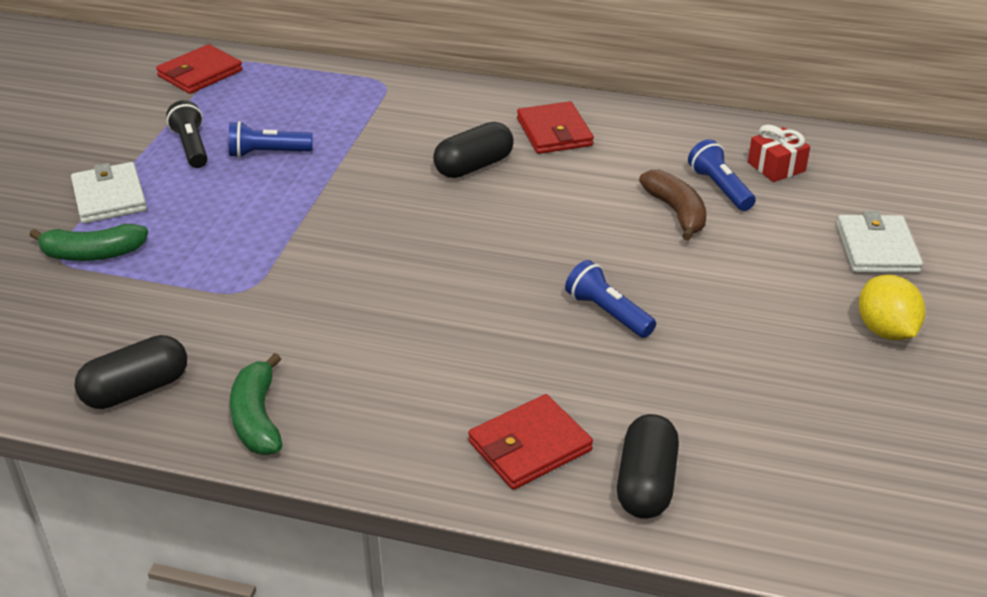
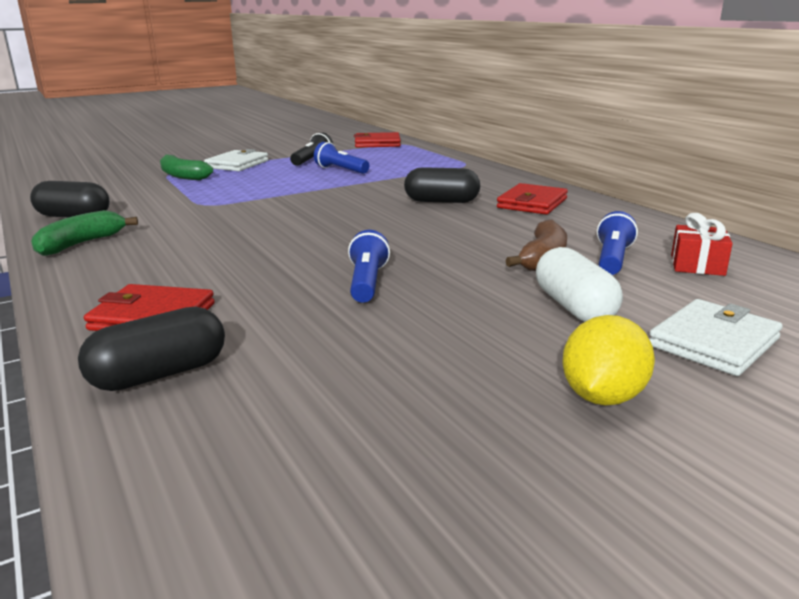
camera: 45 degrees right, 15 degrees down
none -> white capsule [536,247,623,322]

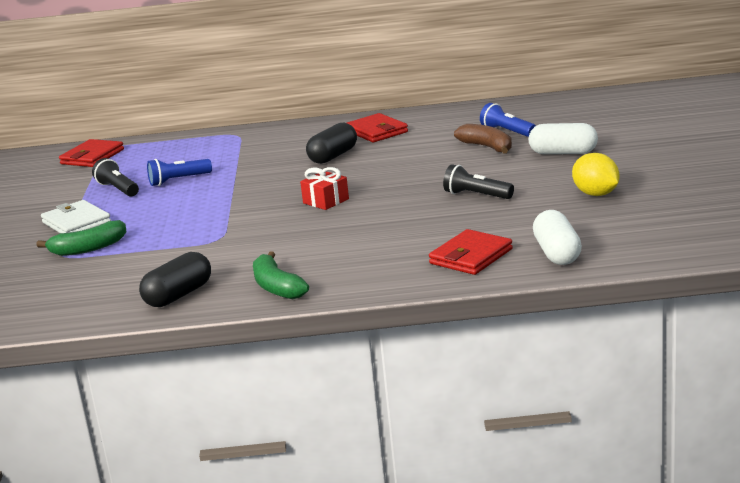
camera: 60 degrees left, 0 degrees up
black capsule [78,307,225,391] -> white capsule [533,210,582,265]
blue flashlight [348,230,390,303] -> black flashlight [443,164,514,199]
yellow lemon [562,315,655,405] -> yellow lemon moved to [572,153,619,196]
white wallet [649,299,783,376] -> none
red gift [671,213,733,276] -> red gift moved to [300,167,349,210]

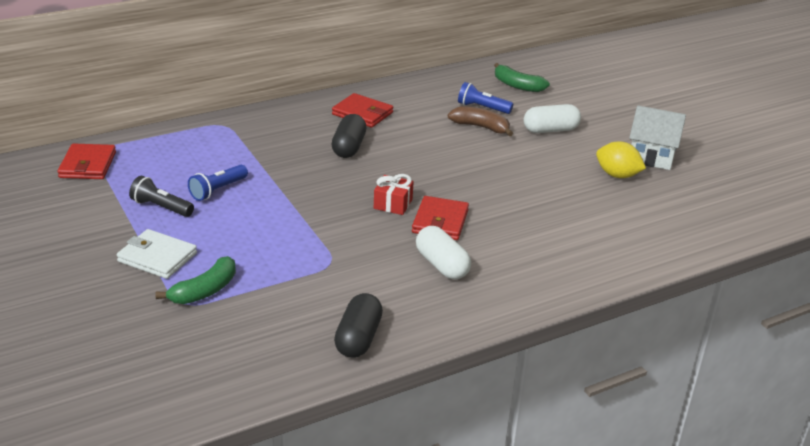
camera: 30 degrees left, 10 degrees up
green banana [253,251,309,299] -> green banana moved to [494,63,550,92]
red wallet [429,229,513,275] -> red wallet moved to [412,196,469,240]
black flashlight [443,164,514,199] -> none
white capsule [533,210,582,265] -> white capsule moved to [416,226,471,280]
none -> white house [629,105,686,170]

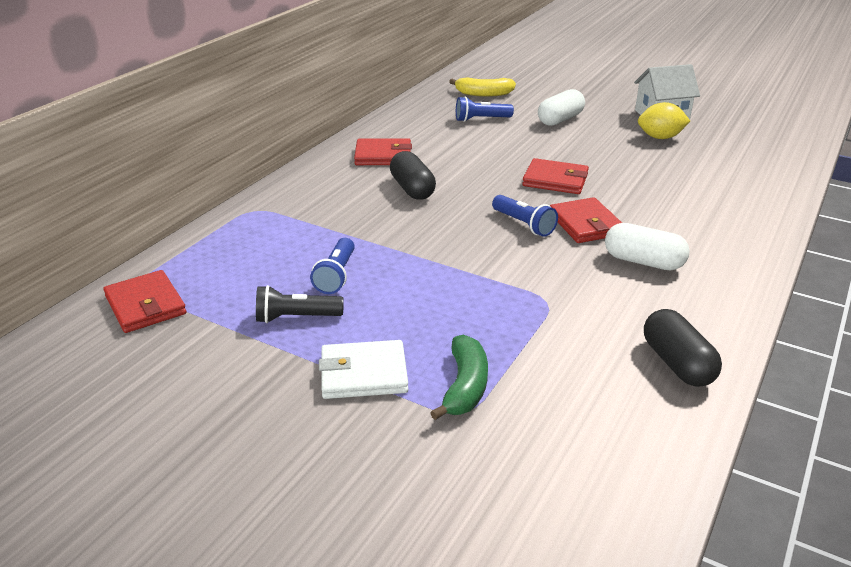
camera: 30 degrees left, 0 degrees up
red gift [374,174,414,215] -> blue flashlight [492,195,558,237]
brown banana [448,107,513,136] -> none
green banana [494,63,550,92] -> yellow banana [449,77,516,97]
none -> red wallet [522,158,589,194]

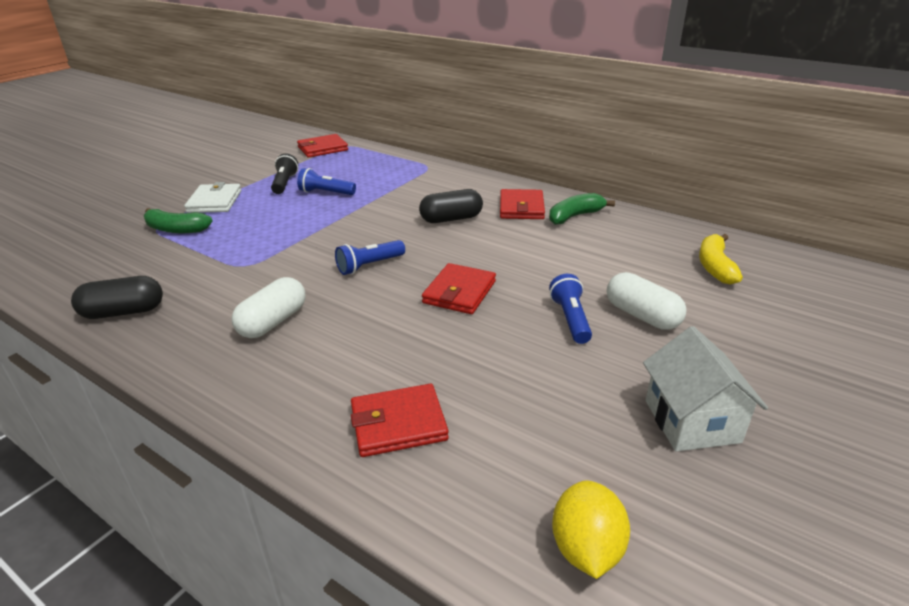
camera: 95 degrees right, 0 degrees up
blue flashlight [456,96,514,122] -> blue flashlight moved to [549,274,592,344]
red wallet [550,197,622,243] -> red wallet moved to [351,384,449,457]
yellow lemon [638,102,690,139] -> yellow lemon moved to [552,480,630,579]
none -> green banana [549,193,615,225]

